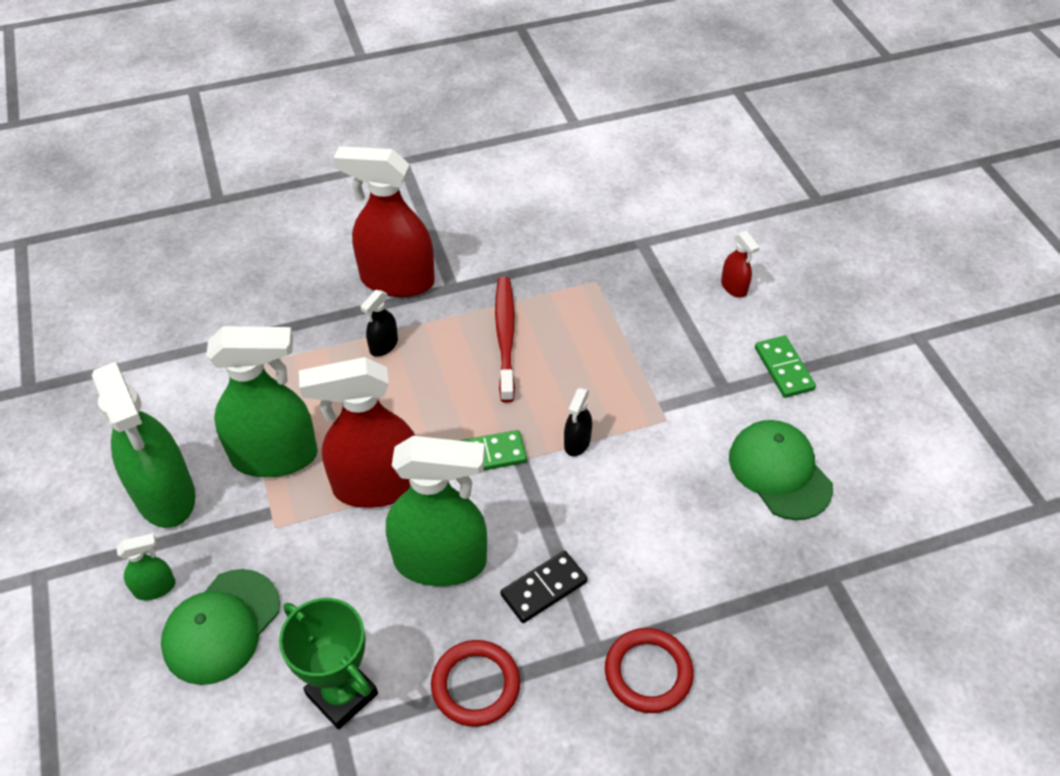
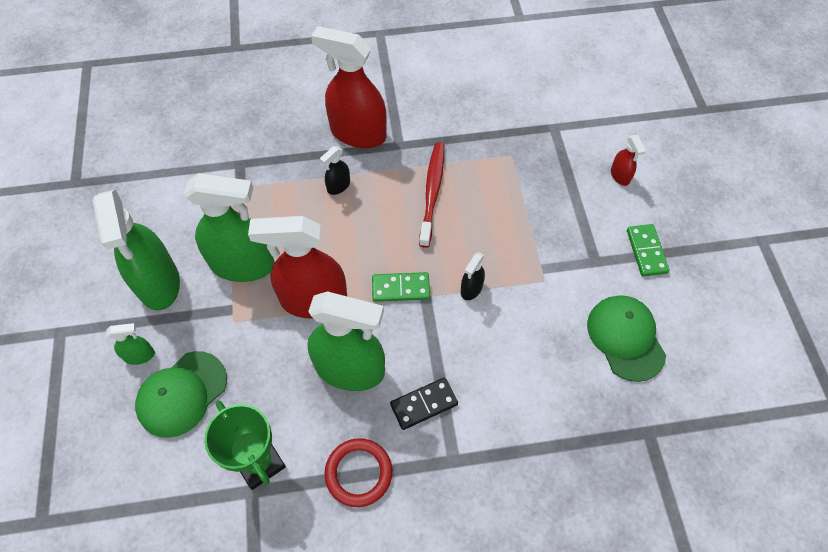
camera: 10 degrees right, 10 degrees up
red ring [605,628,694,713] -> none

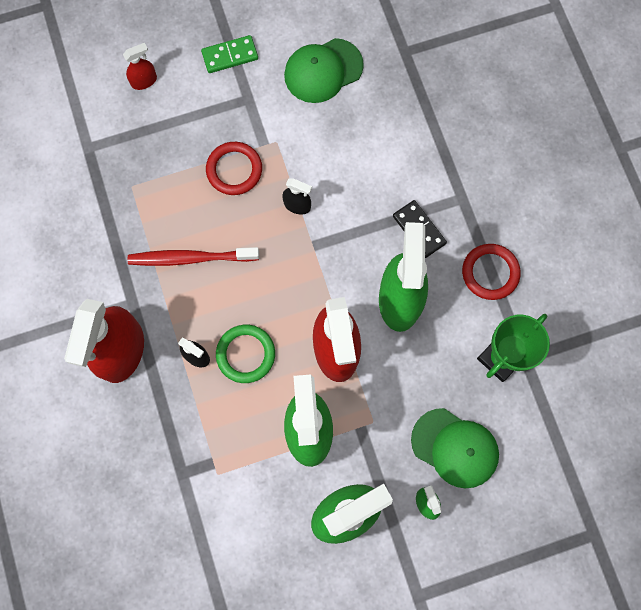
camera: 100 degrees left, 15 degrees up
green domino [372,272,430,302] -> none
none -> red ring [206,142,262,195]
none -> green ring [216,325,275,383]

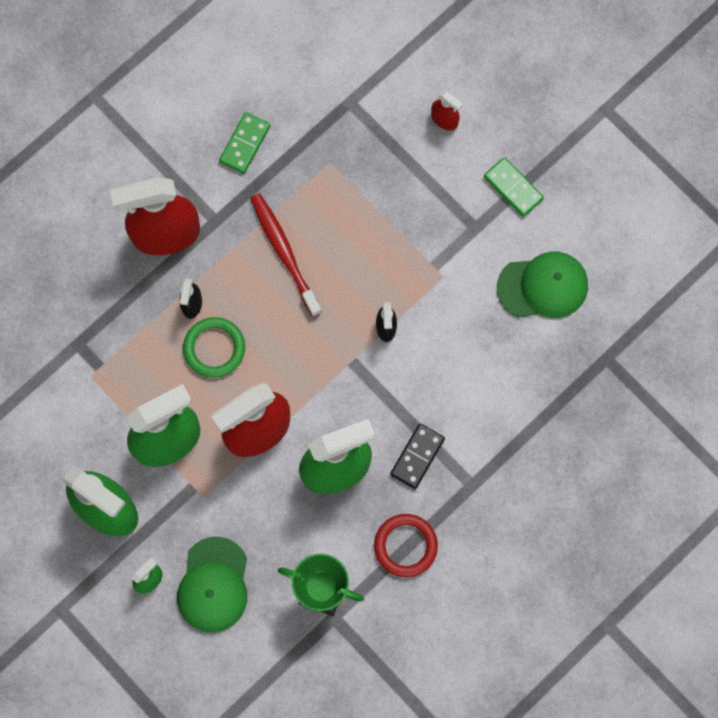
camera: 65 degrees right, 0 degrees up
red ring [206,142,262,195] -> none
green cap [284,38,364,103] -> green cap turned 135 degrees clockwise [497,252,588,318]
none -> green domino [219,112,270,174]

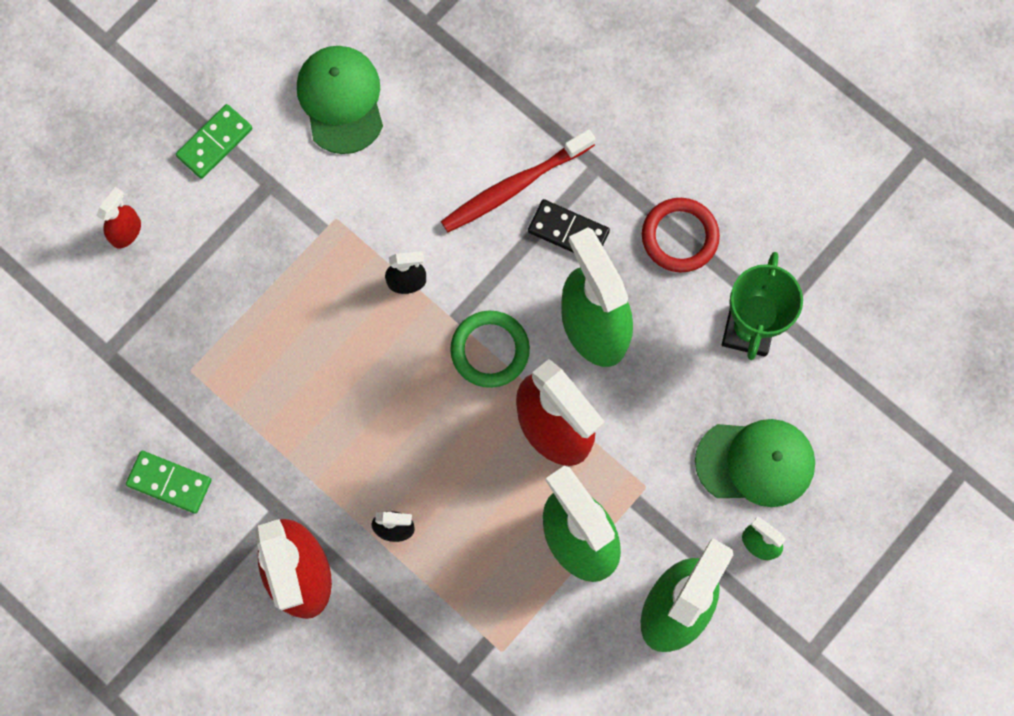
camera: 95 degrees left, 0 degrees up
green ring [183,317,245,378] -> green ring moved to [450,311,530,388]
red toothbrush [250,193,322,317] -> red toothbrush moved to [441,130,595,232]

